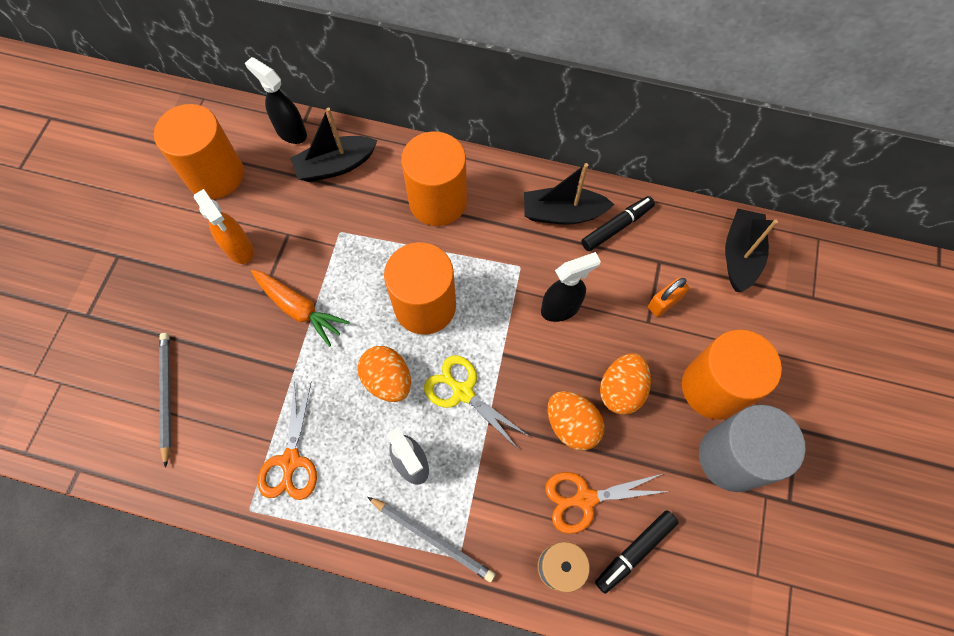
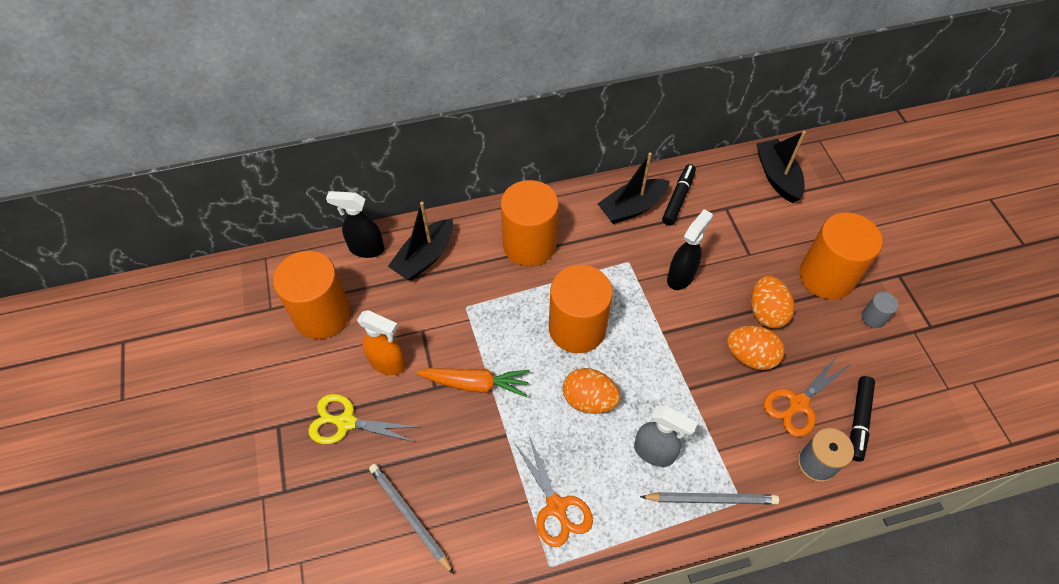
camera: 30 degrees left, 10 degrees down
yellow scissors [424,355,530,450] -> yellow scissors moved to [308,394,421,444]
orange padlock [648,278,689,317] -> none
grey cylinder [699,405,805,492] -> grey cylinder [861,292,899,328], size x0.42

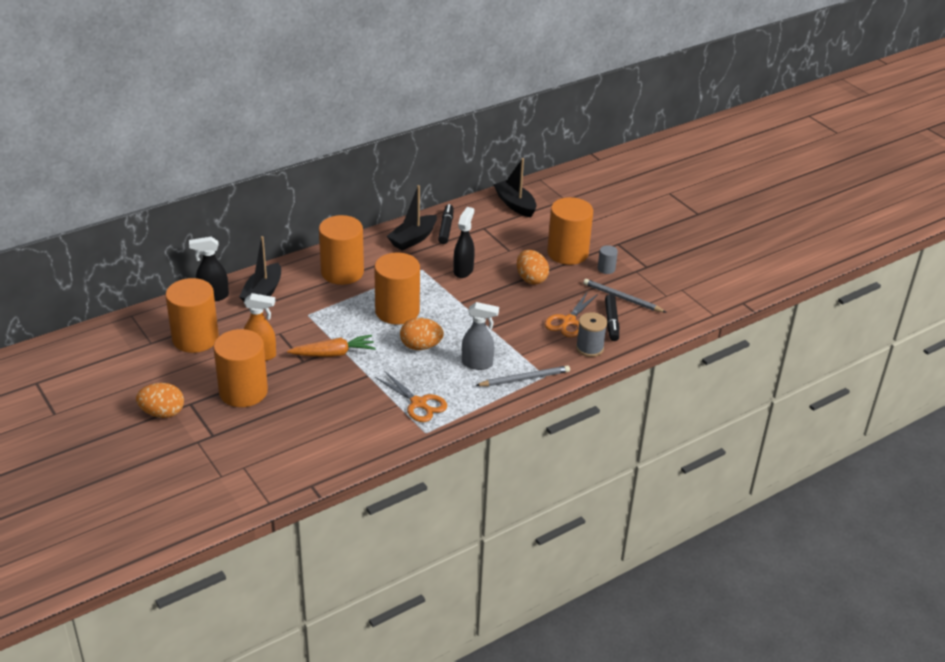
camera: 20 degrees left, 20 degrees down
yellow scissors [308,394,421,444] -> orange cylinder [213,329,268,407]
grey pencil [369,464,454,574] -> grey pencil moved to [583,279,666,312]
orange egg [727,326,785,370] -> orange egg moved to [136,383,184,418]

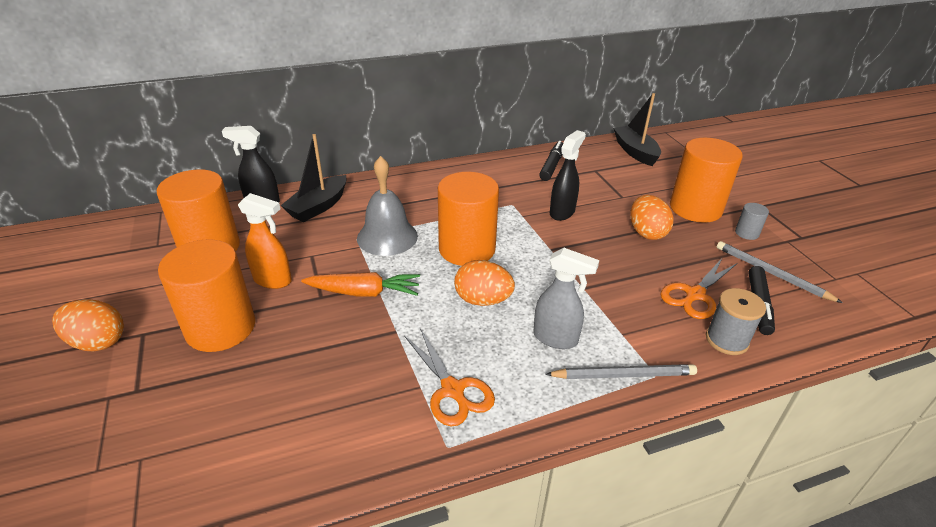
camera: 15 degrees right, 0 degrees up
orange cylinder [319,215,364,285] -> none
black boat [387,185,437,250] -> none
none -> grey bell [357,156,418,256]

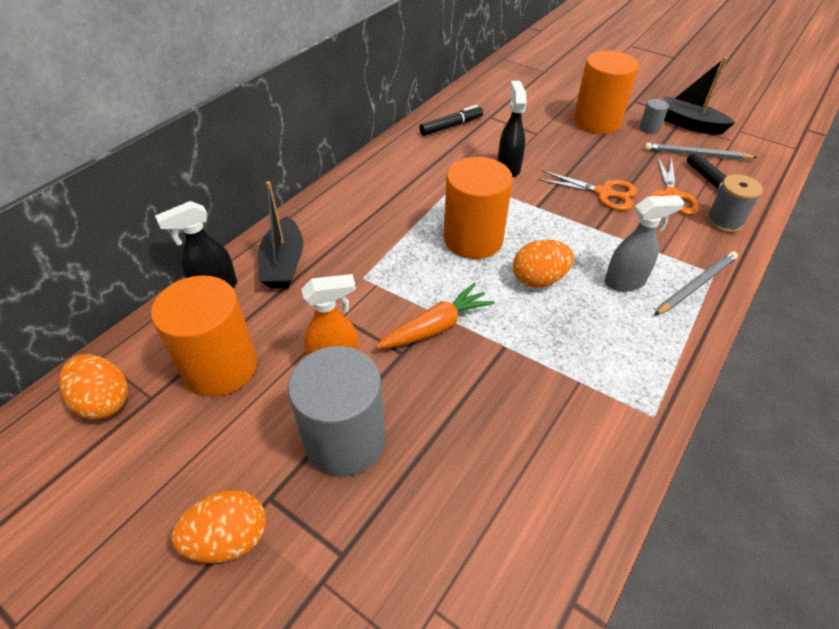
camera: 35 degrees left, 10 degrees up
orange cylinder [158,240,255,352] -> grey cylinder [288,346,385,477]
grey bell [357,156,418,256] -> none
orange scissors [404,328,495,426] -> orange scissors moved to [538,170,637,211]
black marker [539,141,563,181] -> black marker turned 75 degrees clockwise [419,105,483,136]
black boat [613,93,661,166] -> black boat moved to [663,57,735,135]
orange egg [631,195,674,240] -> orange egg moved to [59,354,128,419]

